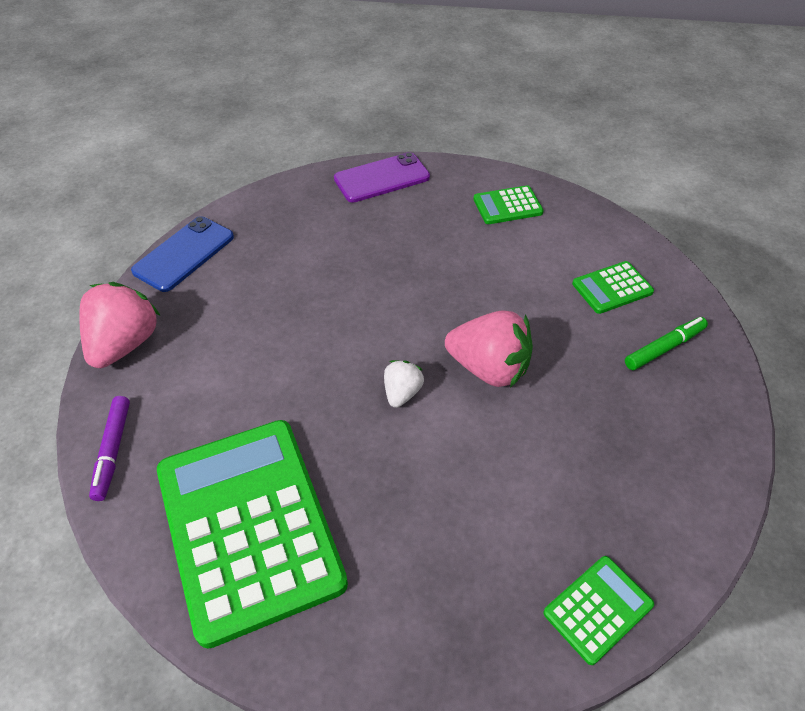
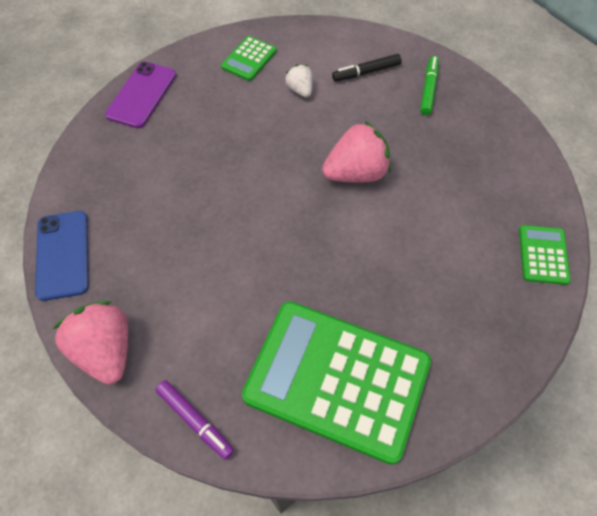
camera: 45 degrees left, 10 degrees up
white strawberry [384,360,424,408] -> white strawberry moved to [285,65,313,98]
green calculator [572,261,654,314] -> black marker [332,54,402,81]

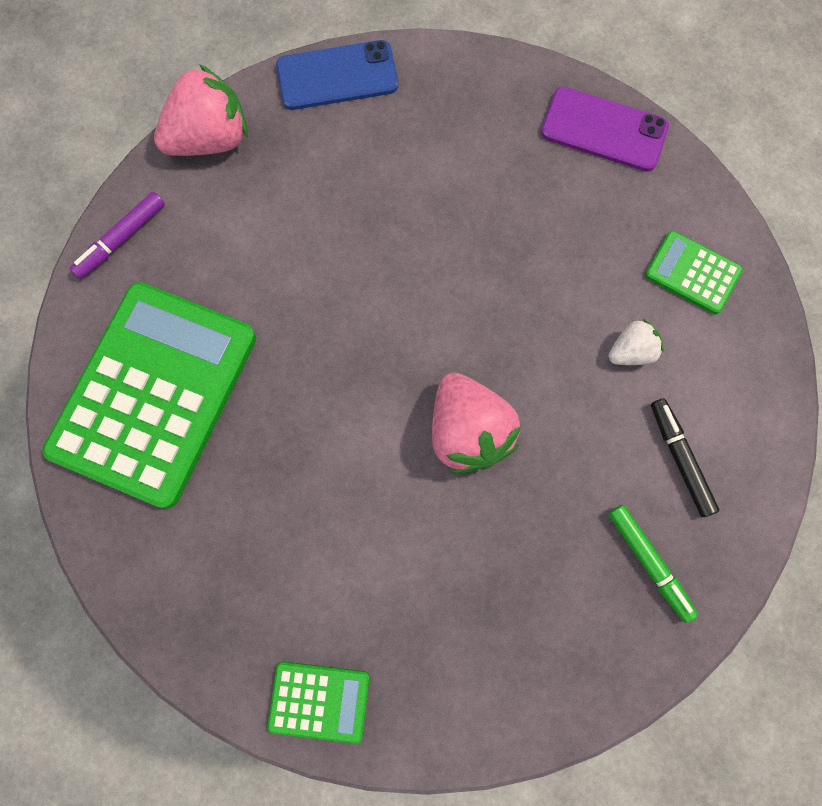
camera: 90 degrees right, 15 degrees up
green marker [420,56,439,115] -> green marker turned 45 degrees clockwise [608,505,698,623]

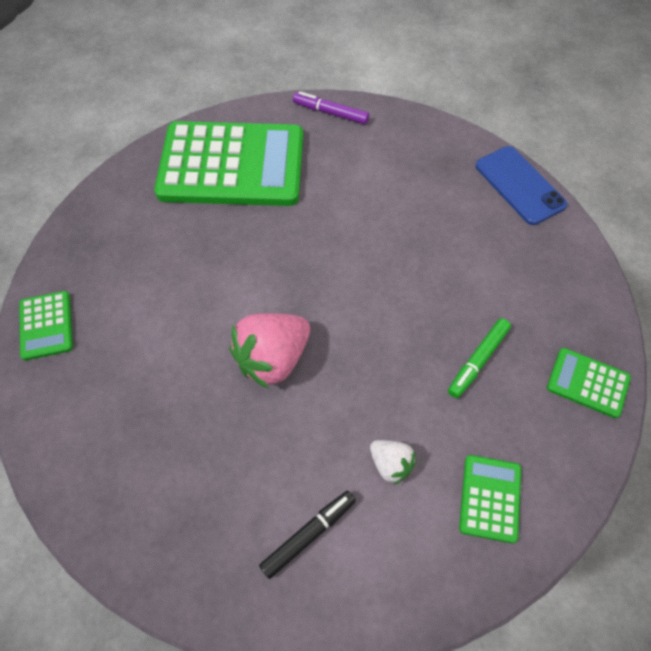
camera: 70 degrees right, 15 degrees down
pink strawberry [154,64,248,156] -> none
purple phone [541,87,669,172] -> green calculator [547,348,631,418]
green marker [608,505,698,623] -> green marker moved to [448,318,511,398]

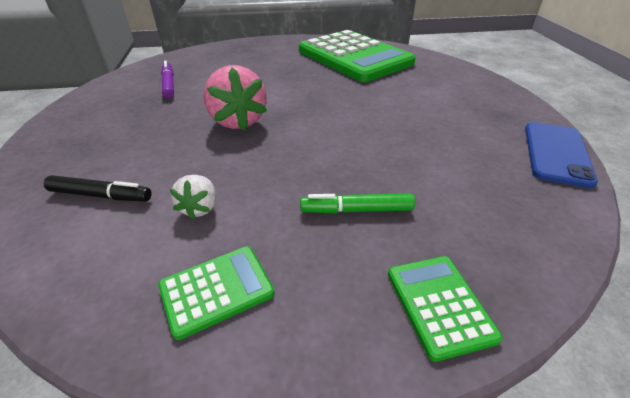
camera: 50 degrees right, 20 degrees down
green calculator [19,291,73,361] -> none
pink strawberry [229,313,310,389] -> pink strawberry turned 120 degrees counterclockwise [204,65,267,131]
purple marker [293,91,369,125] -> purple marker moved to [161,61,174,98]

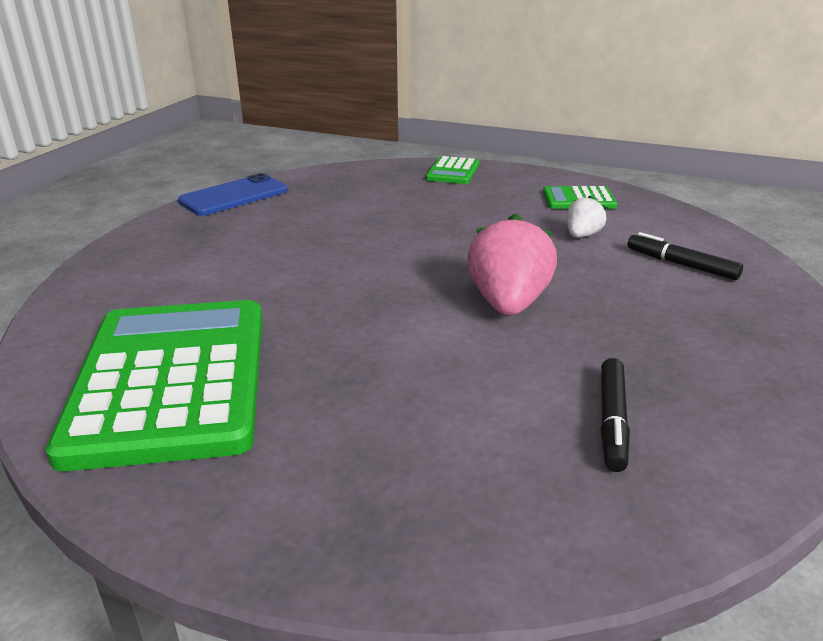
camera: 150 degrees left, 10 degrees down
purple marker [161,61,174,98] -> black marker [601,358,630,472]
green marker [300,193,415,214] -> none

